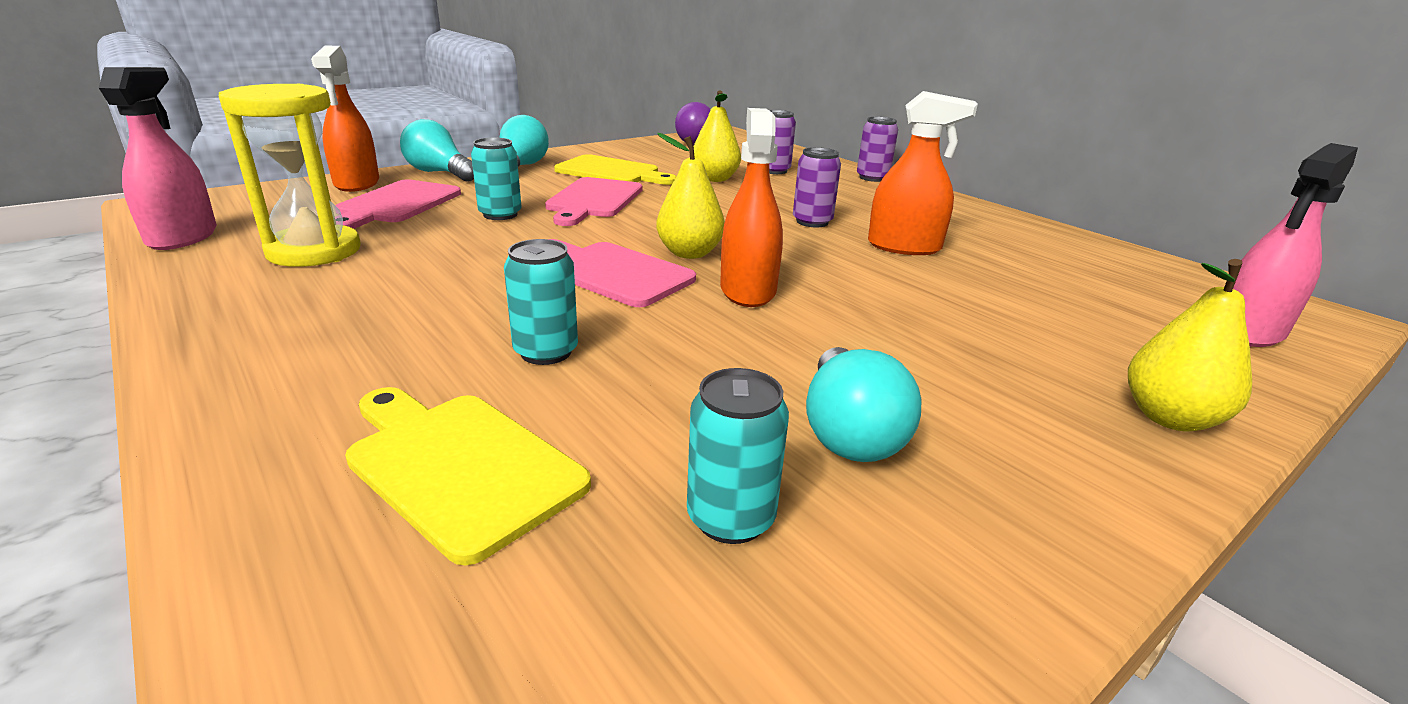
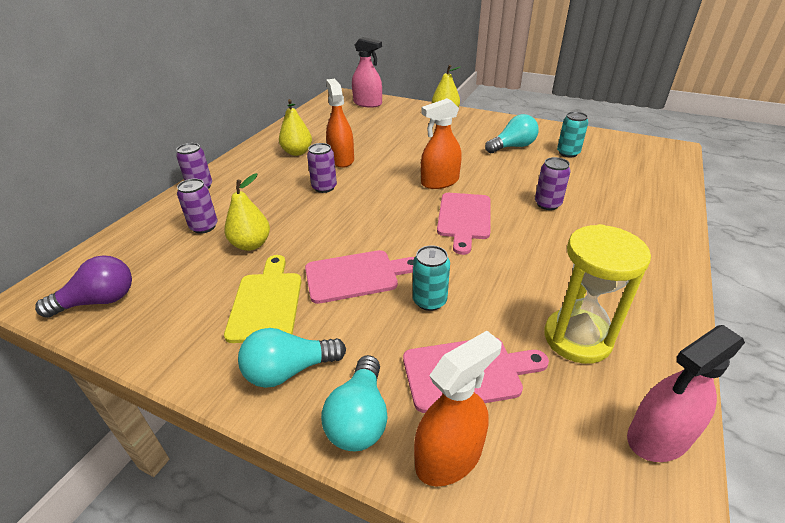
camera: 115 degrees left, 10 degrees up
yellow cutting board [345,387,591,565] -> none
turquoise can [504,239,578,365] -> purple can [535,157,571,210]
yellow pear [656,133,725,259] -> yellow pear moved to [279,99,312,156]

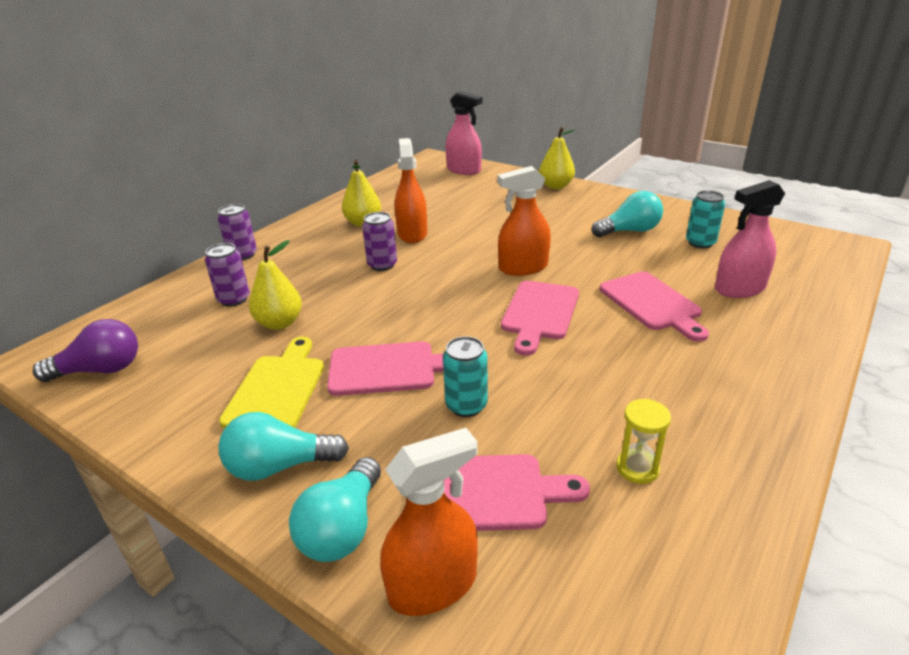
camera: 10 degrees right, 5 degrees down
purple can [535,157,571,210] -> pink cutting board [600,272,709,342]
yellow hourglass [544,224,651,364] -> yellow hourglass [616,399,671,484], size x0.50
pink spray bottle [627,325,745,462] -> pink spray bottle moved to [715,180,785,298]

